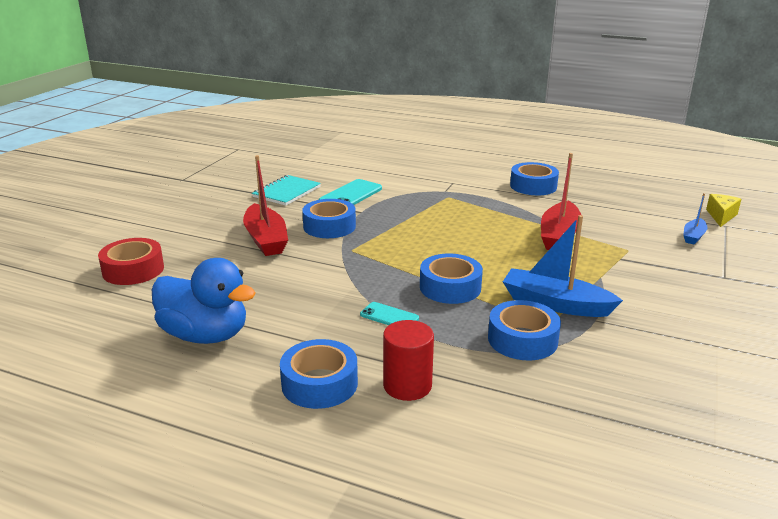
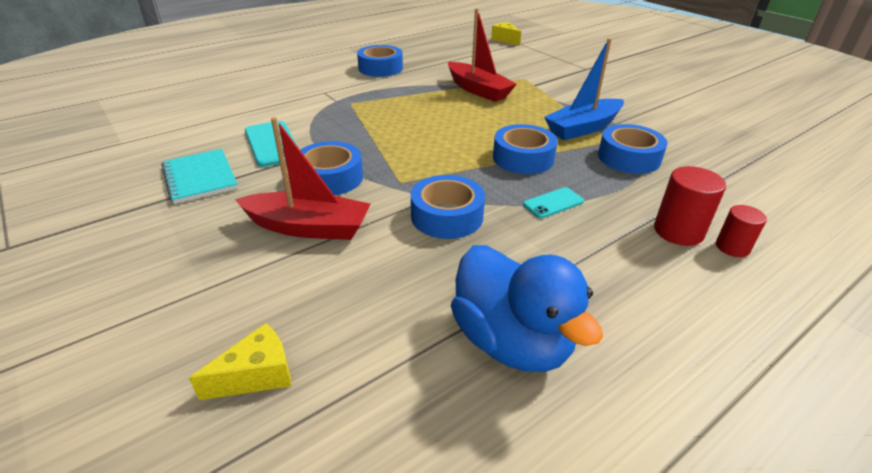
camera: 60 degrees left, 10 degrees up
red tape [98,238,164,285] -> yellow cheese [189,323,291,400]
blue duck [152,258,256,344] -> blue duck turned 90 degrees clockwise [451,245,603,372]
blue tape [280,339,358,409] -> blue tape moved to [411,175,485,239]
blue boat [683,193,708,245] -> none
none -> red cylinder [716,205,767,257]

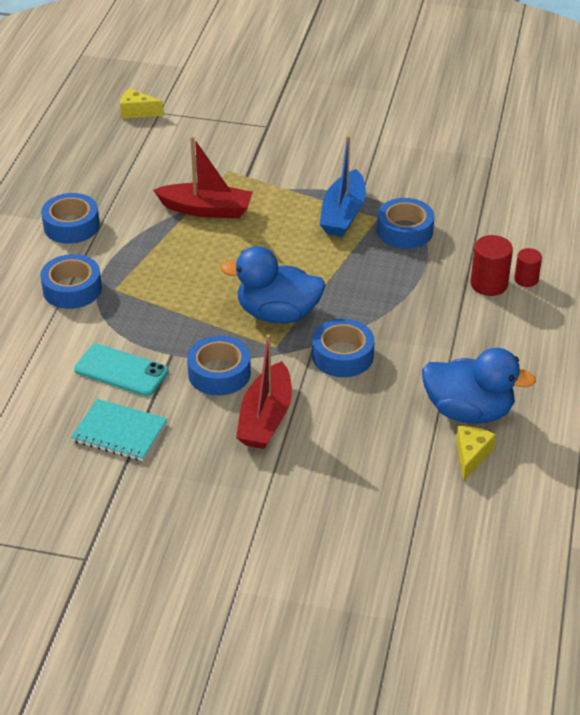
camera: 40 degrees left, 5 degrees up
yellow cheese [189,323,291,400] -> yellow cheese moved to [456,426,496,482]
red boat [235,117,371,240] -> red boat turned 135 degrees clockwise [236,334,292,449]
blue tape [493,124,558,174] -> blue tape moved to [40,254,102,309]
turquoise phone [523,187,584,218] -> none
none -> blue duck [220,246,326,323]

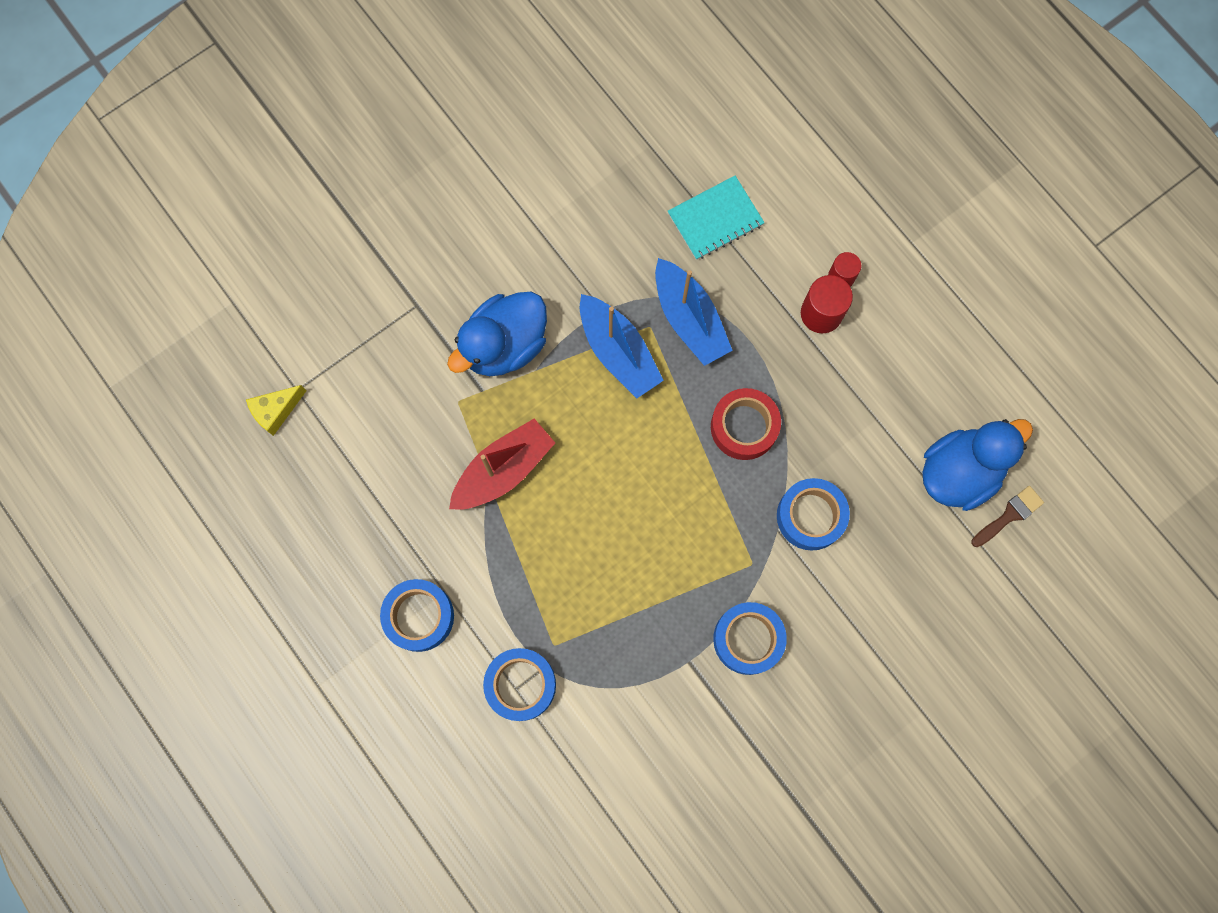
camera: 50 degrees left, 35 degrees up
turquoise notebook [71,399,167,461] -> turquoise notebook moved to [668,176,765,260]
turquoise phone [74,344,169,396] -> none
blue duck [220,246,326,323] -> blue duck moved to [447,292,547,376]
red boat [236,334,292,449] -> none
blue tape [377,198,434,249] -> blue boat [655,258,733,366]
yellow cheese [456,426,496,482] -> brown brush [971,486,1044,547]
none -> red tape [711,388,781,460]

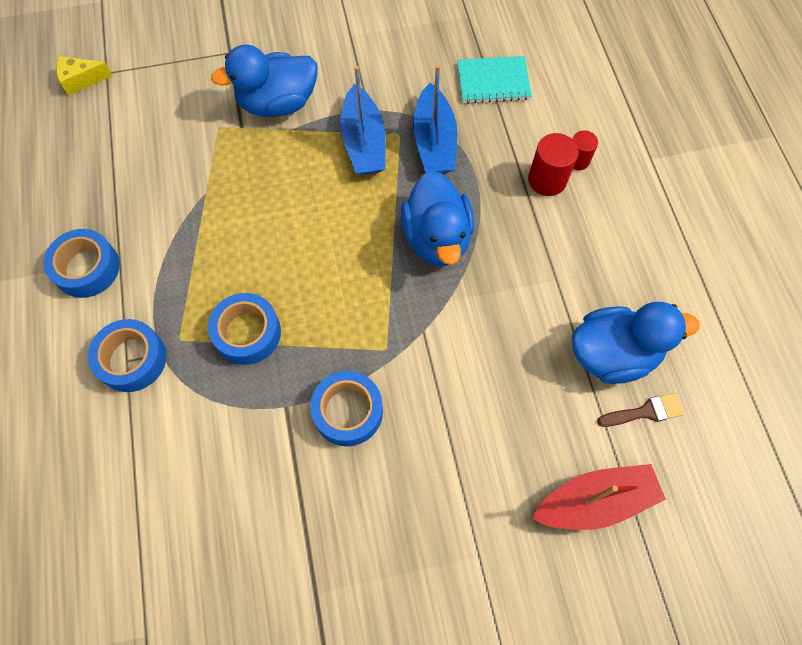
camera: 25 degrees right, 10 degrees down
red boat [449,418,555,510] -> red boat moved to [532,464,666,530]
red tape [711,388,781,460] -> blue duck [401,171,474,266]
blue tape [777,478,850,551] -> blue tape moved to [208,293,281,365]

